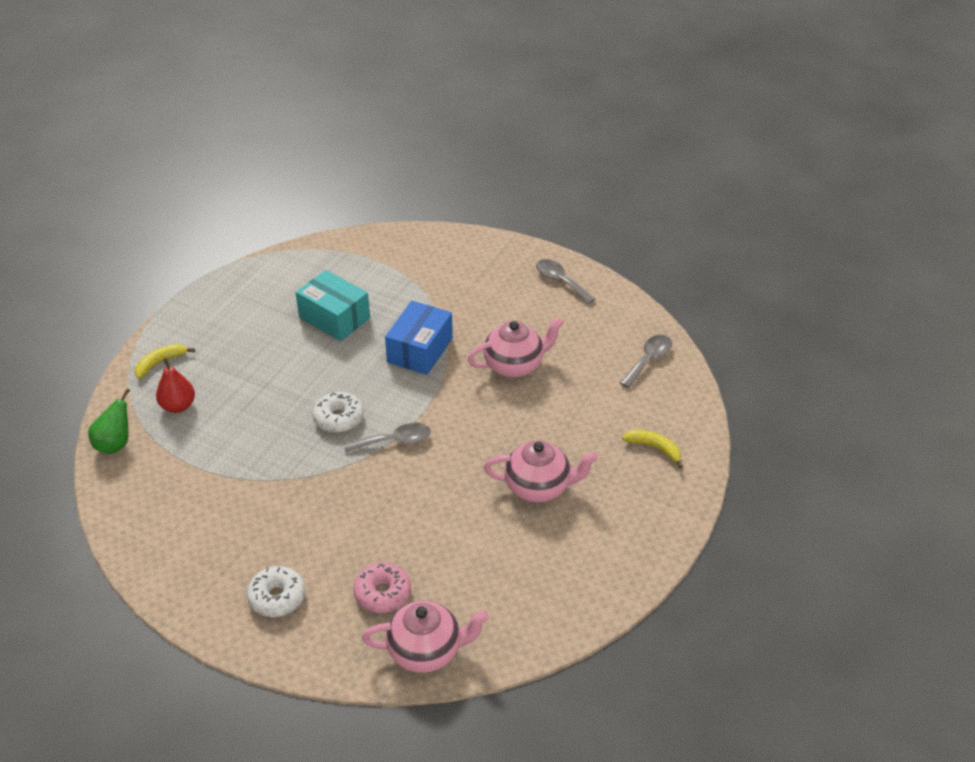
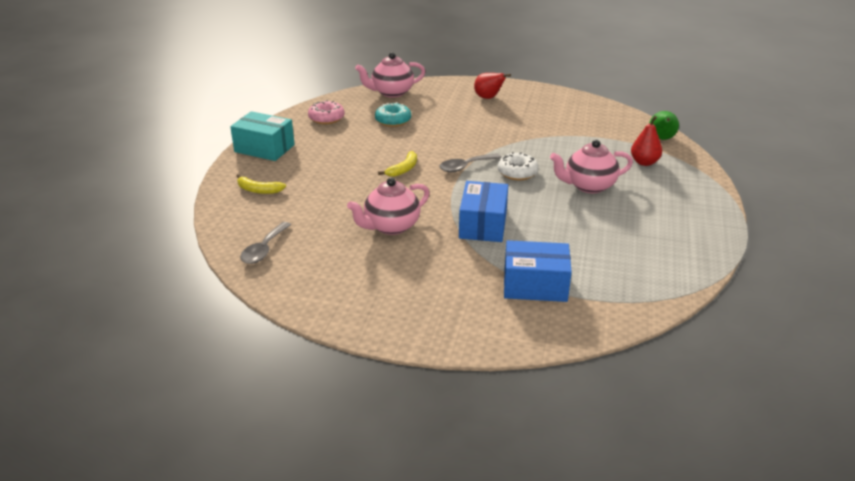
camera: 165 degrees right, 10 degrees down
yellow banana [135,344,195,379] -> yellow banana moved to [378,151,417,177]
white donut [247,566,305,617] -> red pear [474,73,511,99]
turquoise box [295,270,370,341] -> turquoise box moved to [230,111,295,161]
pink donut [353,562,411,613] -> pink donut moved to [308,100,345,124]
pink teapot [484,440,598,503] -> pink teapot moved to [550,140,633,193]
grey spoon [536,259,596,304] -> none
none -> turquoise donut [375,102,411,127]
none -> blue box [504,240,572,302]

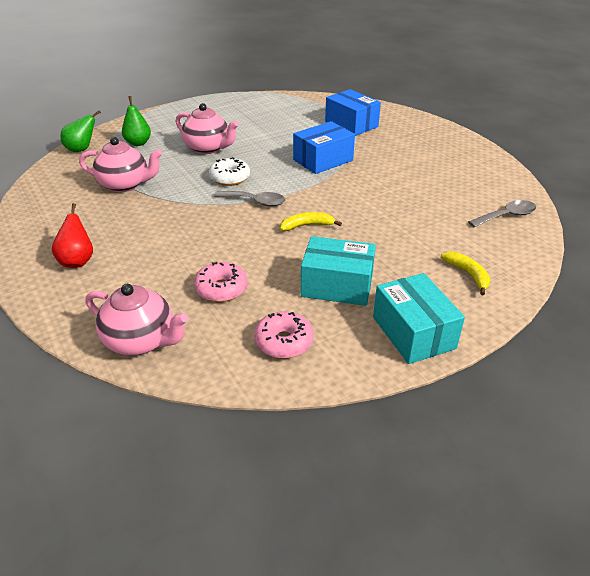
camera: 135 degrees left, 5 degrees up
pink teapot [347,178,430,235] -> pink teapot moved to [79,137,162,192]
turquoise donut [375,102,411,127] -> pink donut [194,262,248,302]
red pear [631,116,662,166] -> green pear [122,96,151,146]
none -> turquoise box [301,236,376,306]

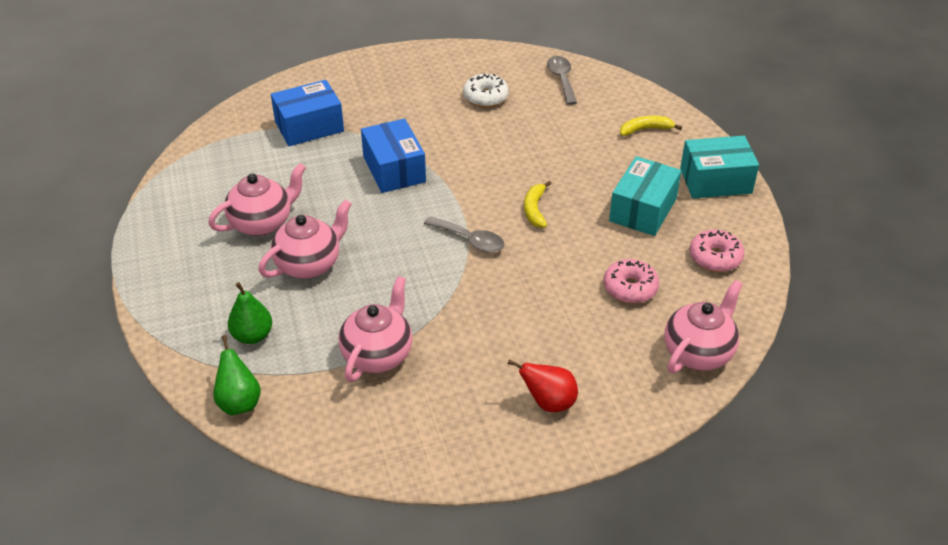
camera: 75 degrees left, 5 degrees up
white donut [209,157,250,186] -> white donut moved to [463,74,509,107]
grey spoon [214,191,286,207] -> grey spoon turned 90 degrees clockwise [424,216,505,253]
none -> pink teapot [208,163,306,236]

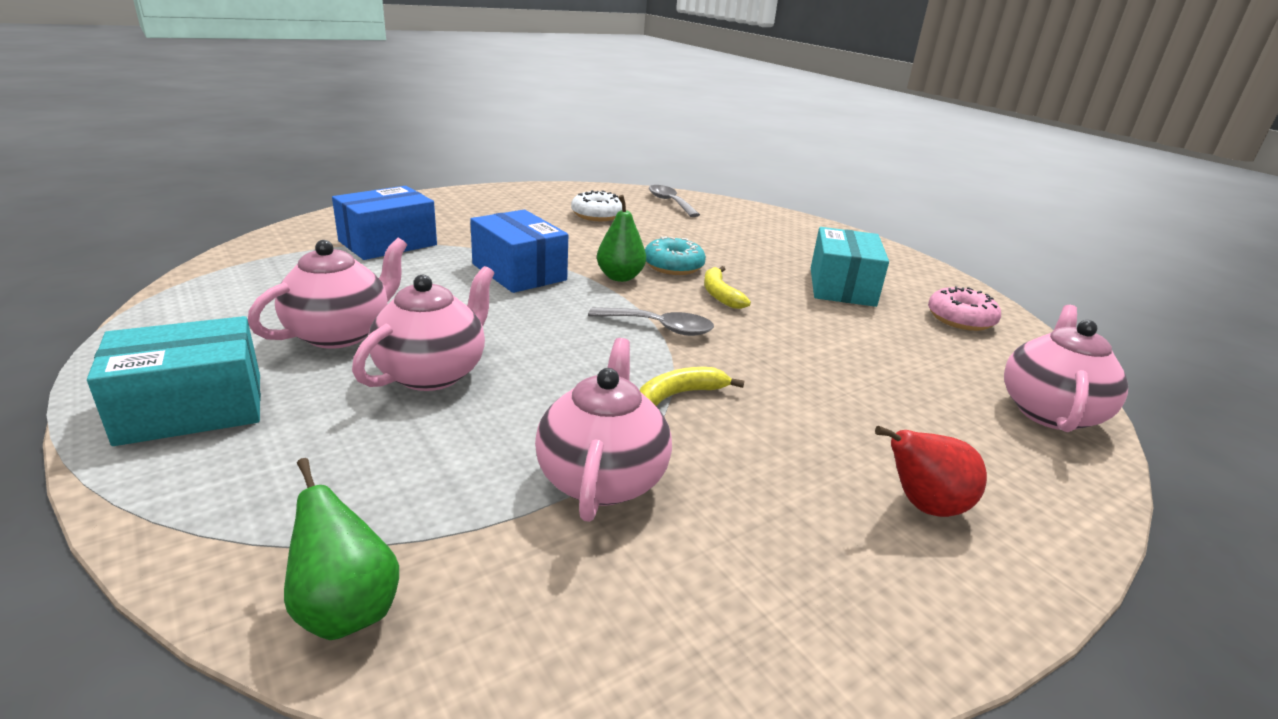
camera: 20 degrees left, 15 degrees down
green pear [228,282,272,344] -> green pear moved to [597,195,646,282]
pink donut [604,259,659,303] -> none
yellow banana [620,116,682,136] -> yellow banana moved to [640,367,745,406]
turquoise box [680,136,759,198] -> turquoise box moved to [87,316,261,446]
none -> turquoise donut [645,236,706,275]

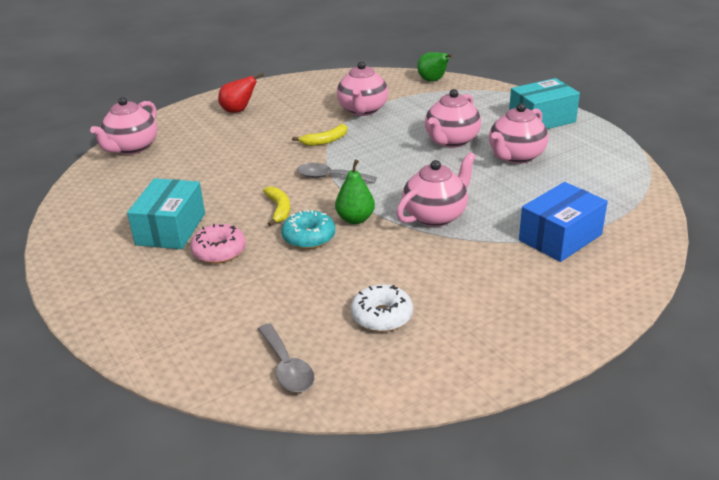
camera: 175 degrees left, 5 degrees up
blue box [470,210,568,293] -> pink teapot [396,152,476,227]
pink donut [928,286,1001,331] -> pink donut moved to [190,224,246,264]

